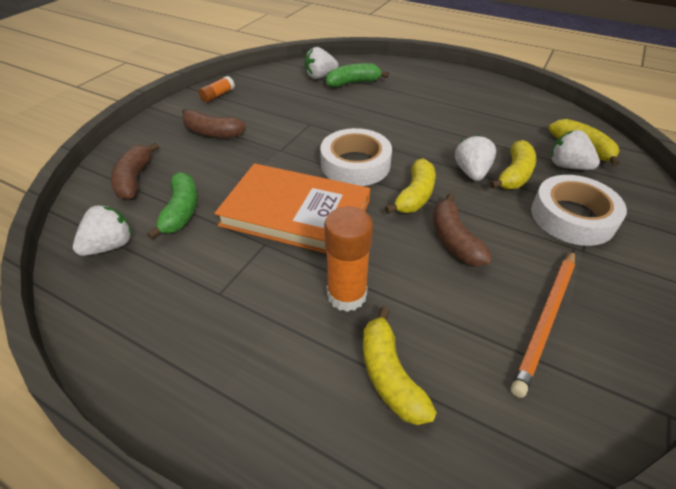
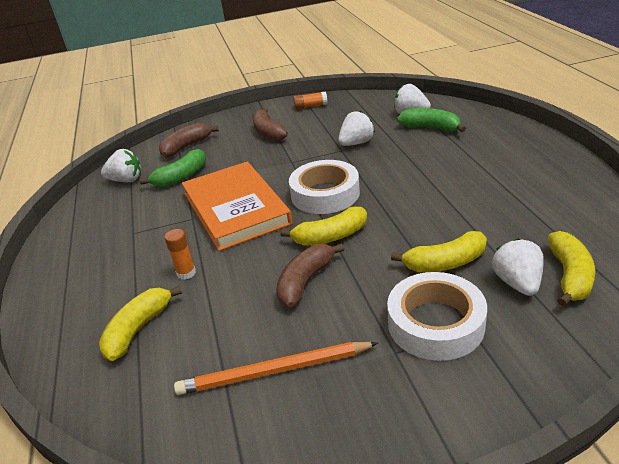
camera: 50 degrees right, 10 degrees down
orange glue stick [324,206,373,312] -> orange glue stick [165,229,196,280], size x0.56
white strawberry [455,135,496,181] -> white strawberry moved to [338,111,375,146]

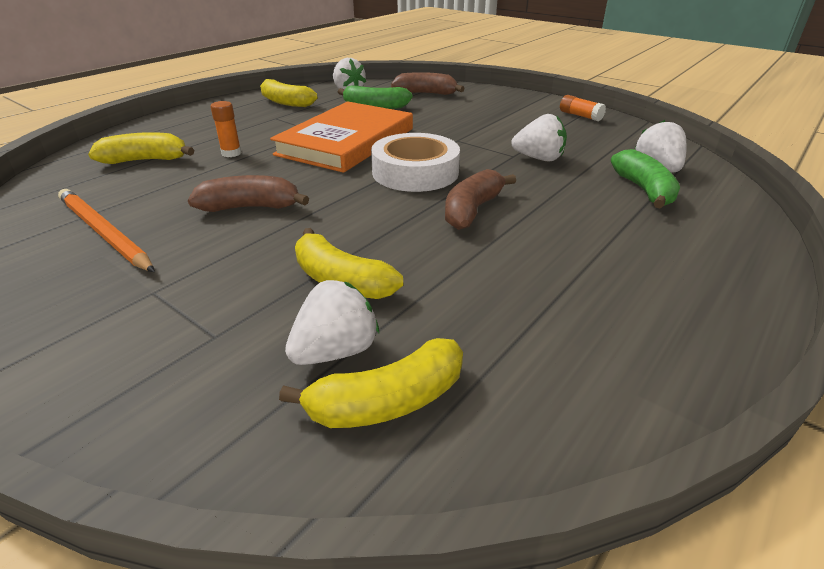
camera: 50 degrees right, 0 degrees up
brown banana [252,108,288,141] -> brown banana moved to [445,169,516,230]
yellow banana [280,207,367,246] -> yellow banana moved to [260,79,317,107]
white tape [387,272,487,361] -> none

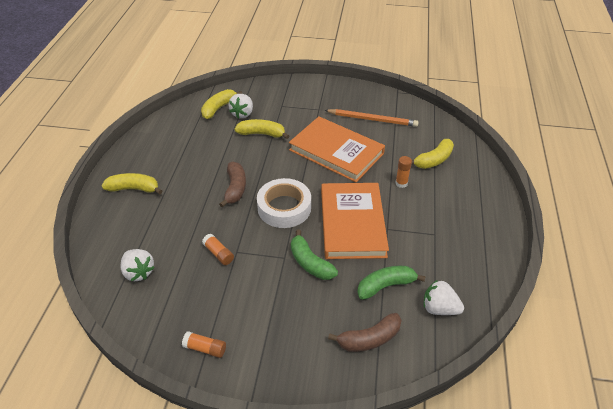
camera: 150 degrees right, 10 degrees up
brown banana [188,175,309,212] -> orange book [289,116,385,183]
yellow banana [260,79,317,107] -> yellow banana moved to [102,173,162,194]
white strawberry [511,114,567,161] -> orange glue stick [202,234,234,265]
green banana [611,149,680,209] -> green banana moved to [291,230,338,280]

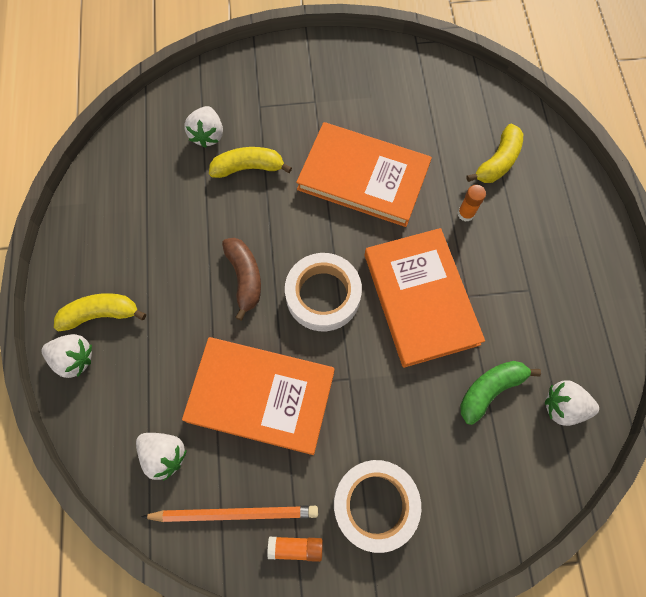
camera: 15 degrees left, 25 degrees up
yellow banana [201,89,242,119] -> none
orange glue stick [202,234,234,265] -> orange book [182,337,335,455]
green banana [291,230,338,280] -> none
orange pencil [324,109,419,127] -> orange pencil moved to [141,505,318,522]
brown banana [328,313,402,352] -> none
none -> white strawberry [41,334,92,378]
none -> white tape [334,460,421,553]

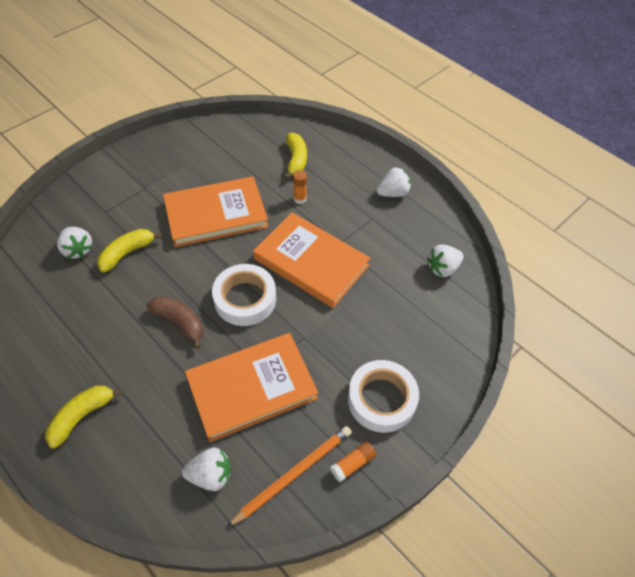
camera: 40 degrees left, 15 degrees down
white strawberry [41,334,92,378] -> white strawberry moved to [376,167,411,197]
green banana [460,361,541,425] -> none

